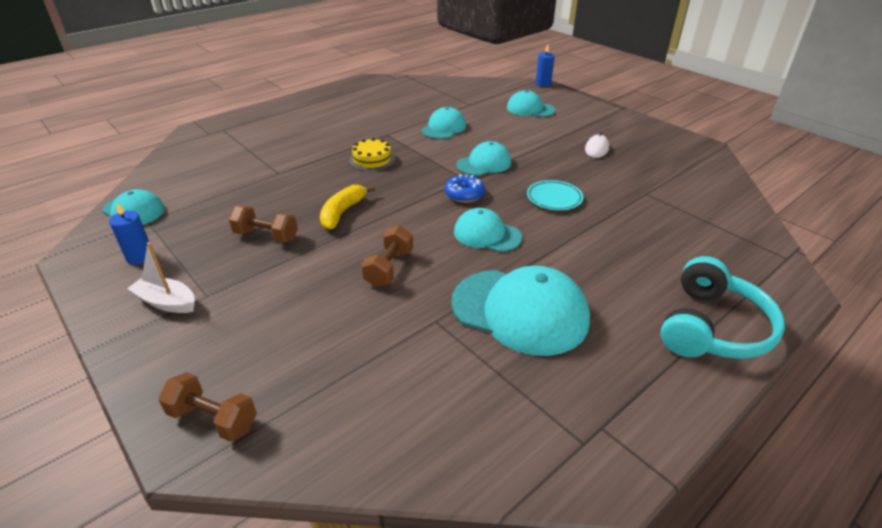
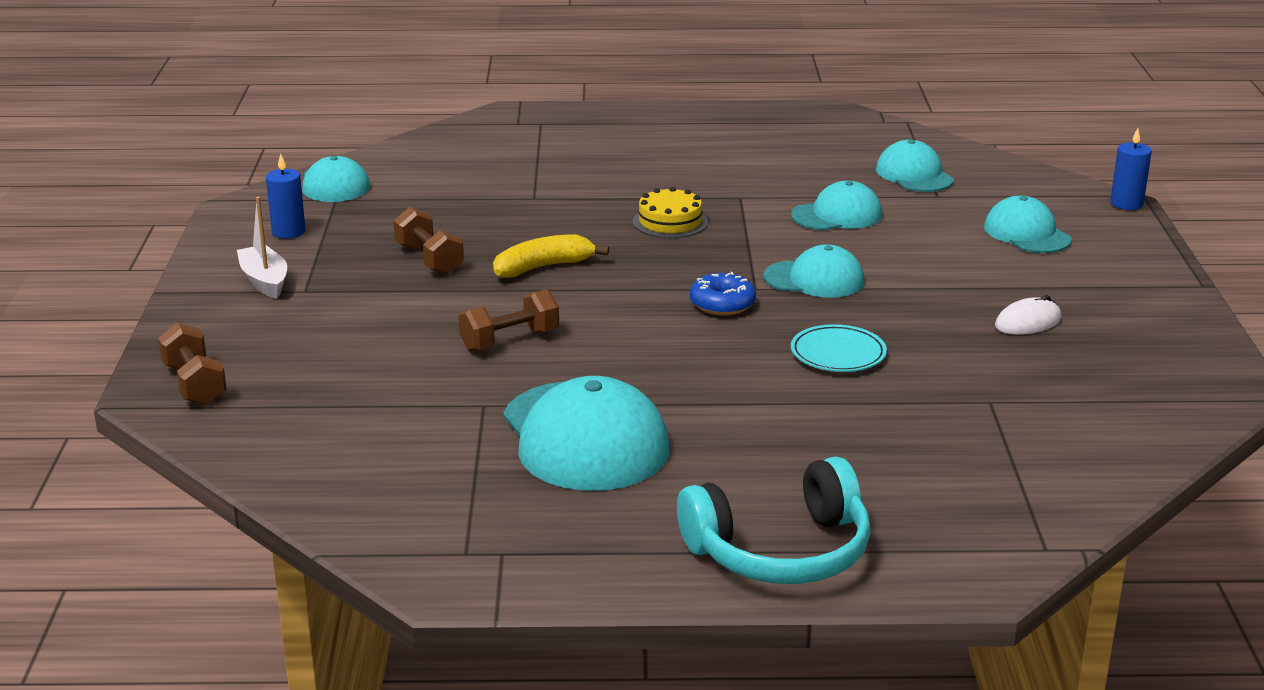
camera: 40 degrees right, 10 degrees down
turquoise cap [454,208,522,252] -> turquoise cap moved to [876,140,954,192]

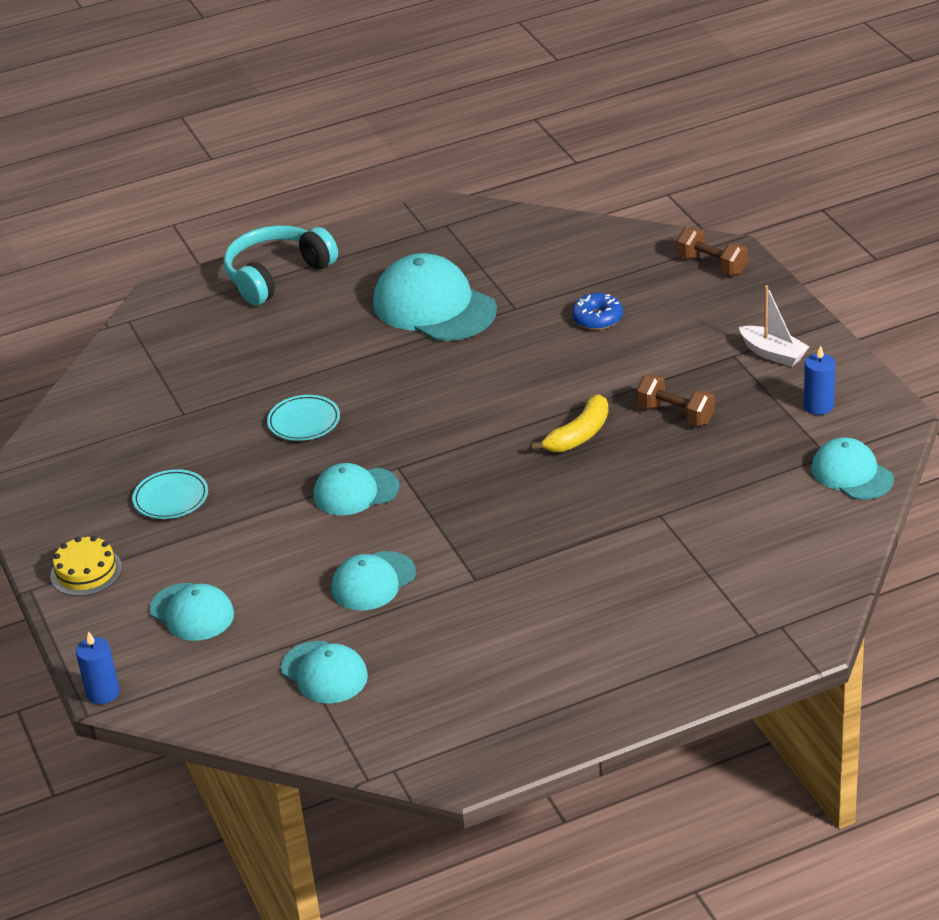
camera: 160 degrees right, 10 degrees up
brown dumbbell [458,289,559,352] -> none
yellow cake [633,187,708,238] -> yellow cake moved to [50,536,122,596]
blue donut [690,272,756,316] -> blue donut moved to [572,293,623,330]
white mouse [995,295,1062,335] -> turquoise plate [132,469,208,519]

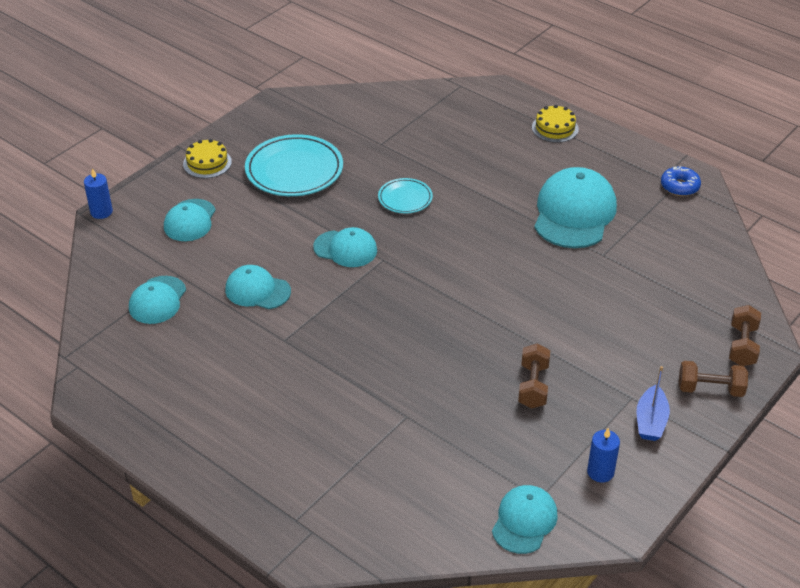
camera: 60 degrees right, 5 degrees up
turquoise plate [132,469,208,519] -> turquoise plate [245,134,343,196], size x1.84
turquoise headphones [224,225,338,306] -> yellow cake [532,105,579,143]
turquoise cap [313,463,400,515] -> turquoise cap turned 150 degrees clockwise [313,227,377,267]
yellow banana [530,394,608,452] -> none
blue donut [572,293,623,330] -> blue donut moved to [661,166,701,196]
white boat [739,285,809,367] -> blue boat [637,366,670,441]
none -> brown dumbbell [679,361,748,397]

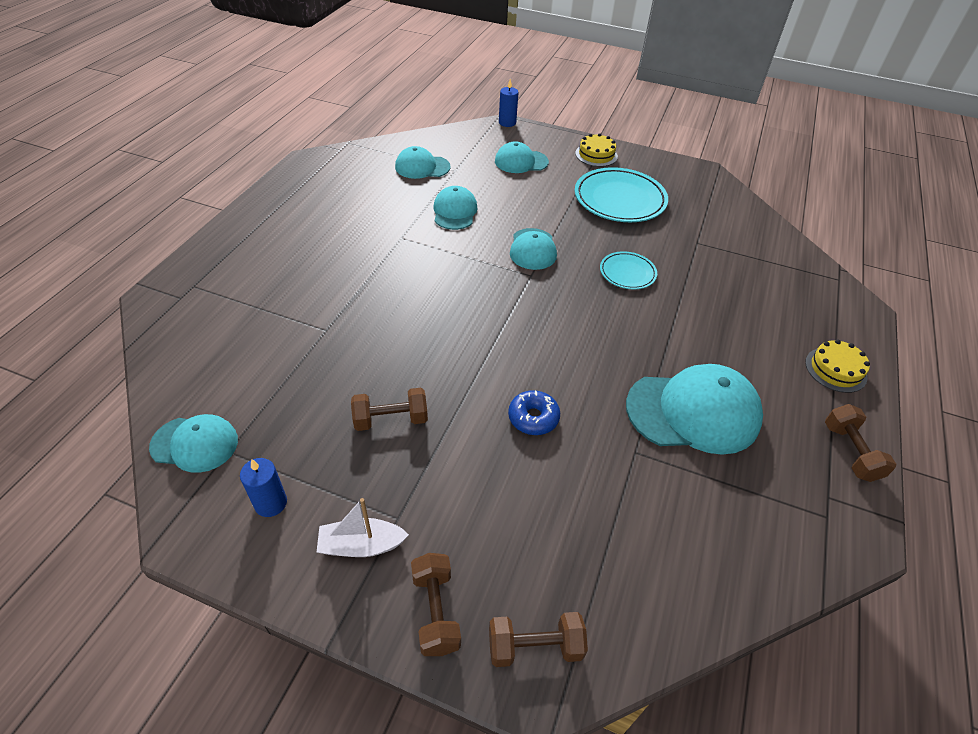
camera: 70 degrees right, 5 degrees up
blue boat [637,366,670,441] -> white boat [317,498,409,557]
blue donut [661,166,701,196] -> blue donut moved to [508,390,560,435]
none -> brown dumbbell [825,404,896,482]

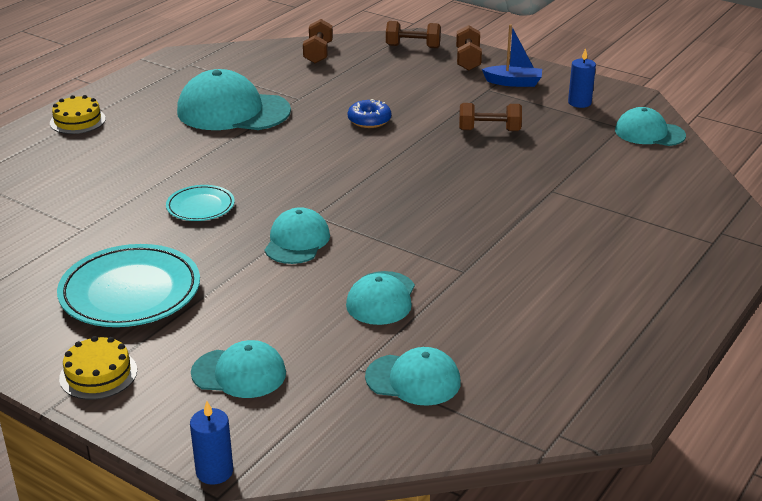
camera: 165 degrees left, 15 degrees down
white boat [317,498,409,557] -> blue boat [482,24,542,87]
brown dumbbell [825,404,896,482] -> brown dumbbell moved to [303,19,333,63]

